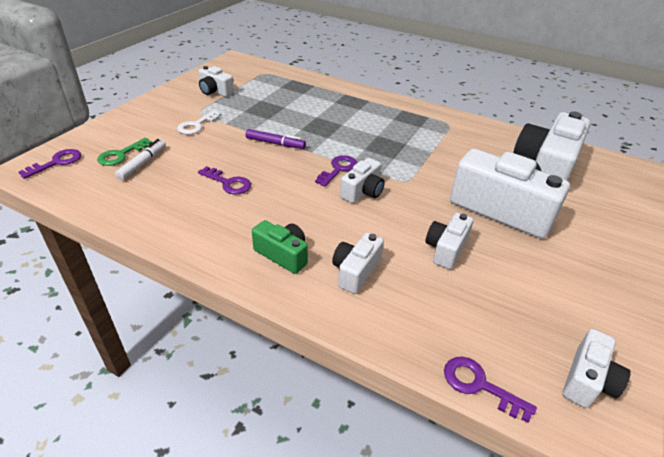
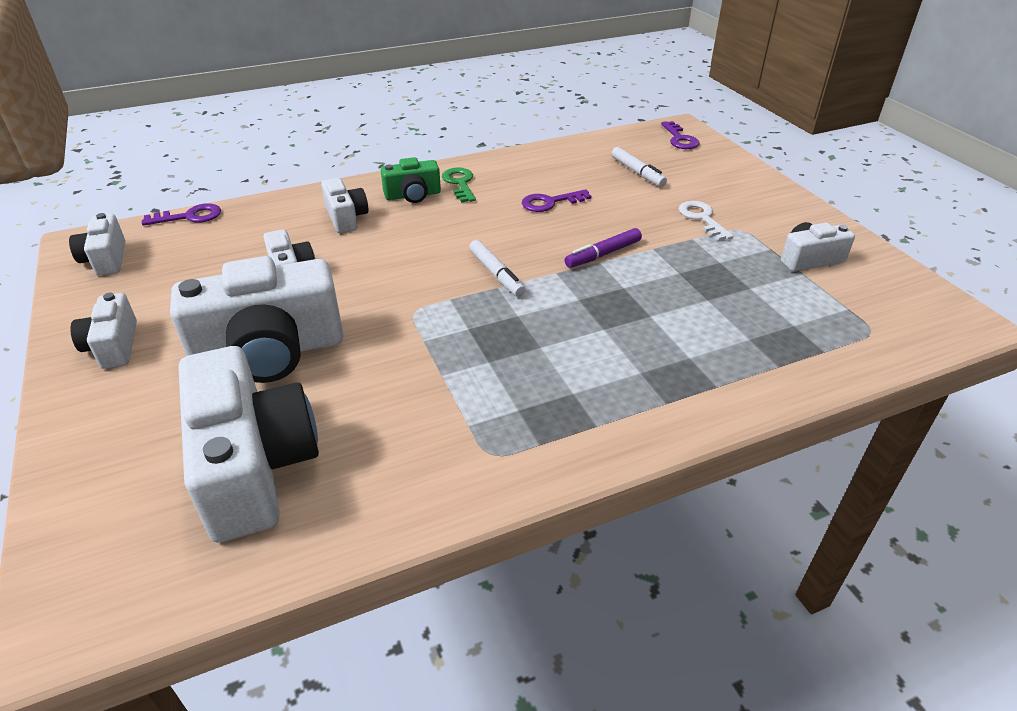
camera: 130 degrees right, 0 degrees up
green key [97,138,152,166] -> green key moved to [442,167,476,203]
purple key [315,155,357,187] -> white marker [469,240,526,297]
white camera [340,158,385,203] -> white camera moved to [70,292,137,369]

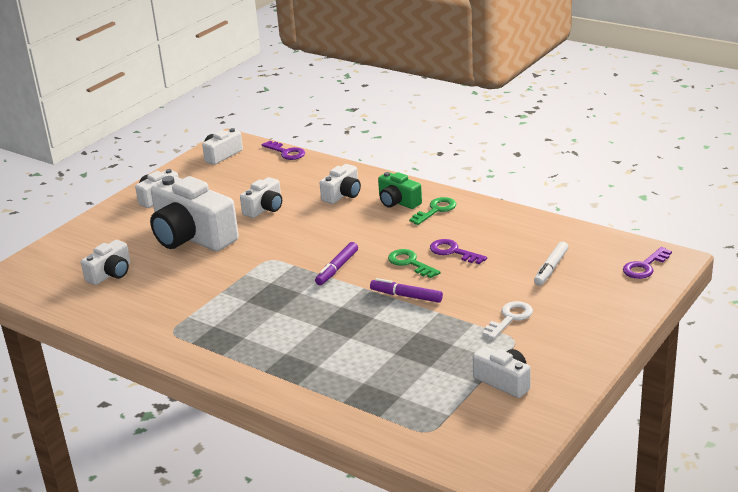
camera: 60 degrees right, 10 degrees down
white camera [179,346,319,542] -> white camera [81,240,131,285], size x0.51
white marker [469,240,526,297] -> purple marker [315,242,358,285]
none -> green key [388,249,441,278]

